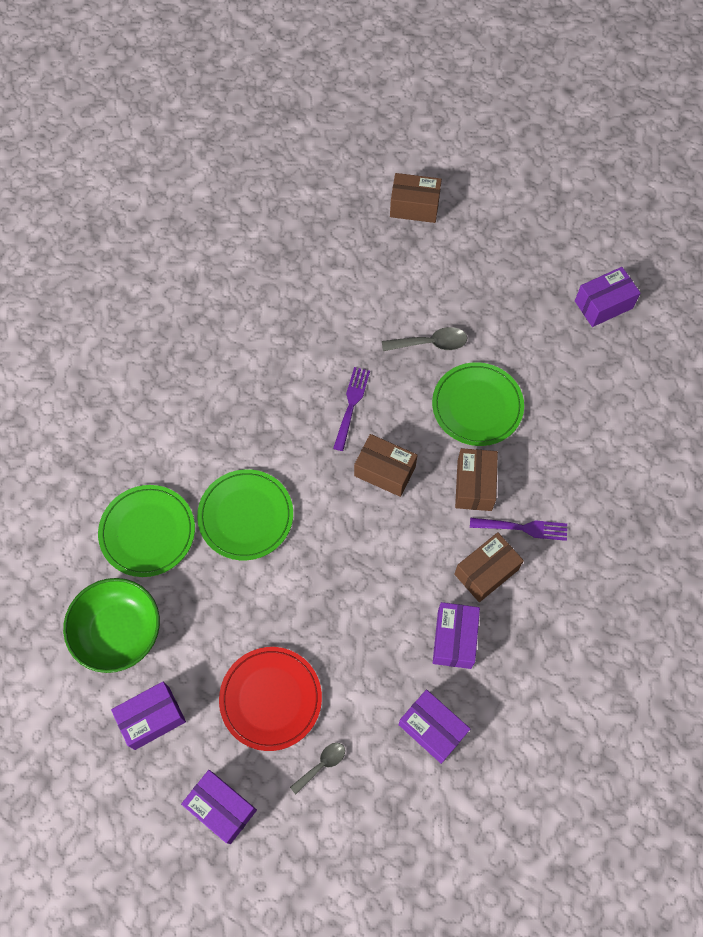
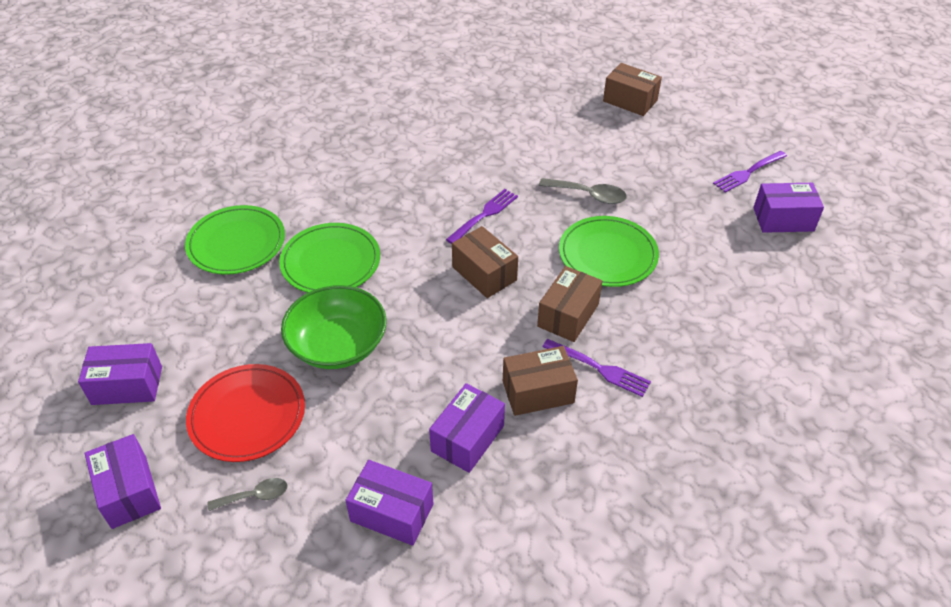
camera: 25 degrees right, 20 degrees down
green bowl [63,578,160,673] -> green bowl moved to [281,285,387,369]
purple box [398,689,470,764] -> purple box turned 45 degrees counterclockwise [345,460,433,546]
none -> purple fork [713,151,787,193]

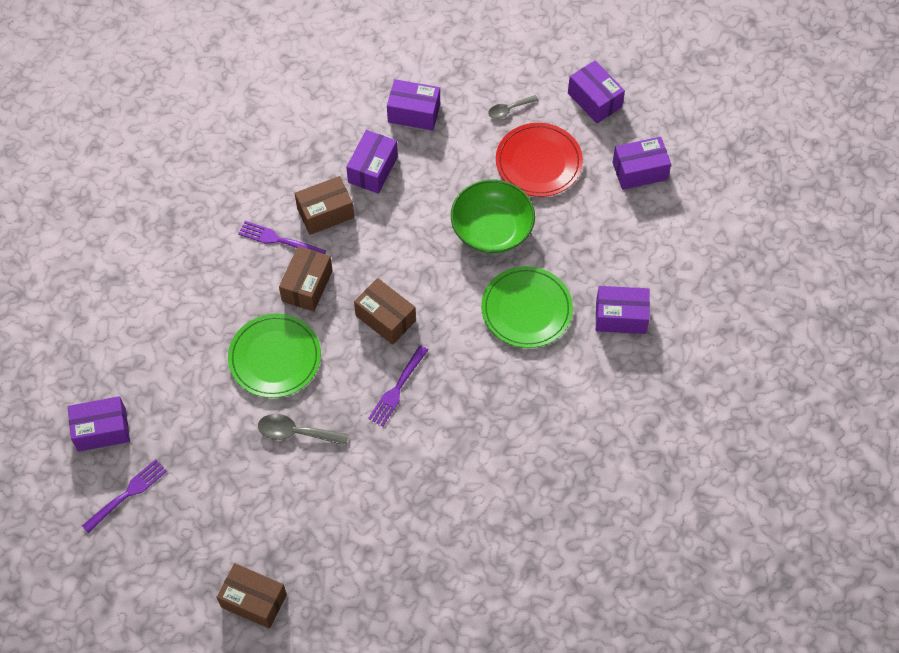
camera: 170 degrees right, 15 degrees up
green plate [185,205,285,275] -> purple box [596,286,650,334]

